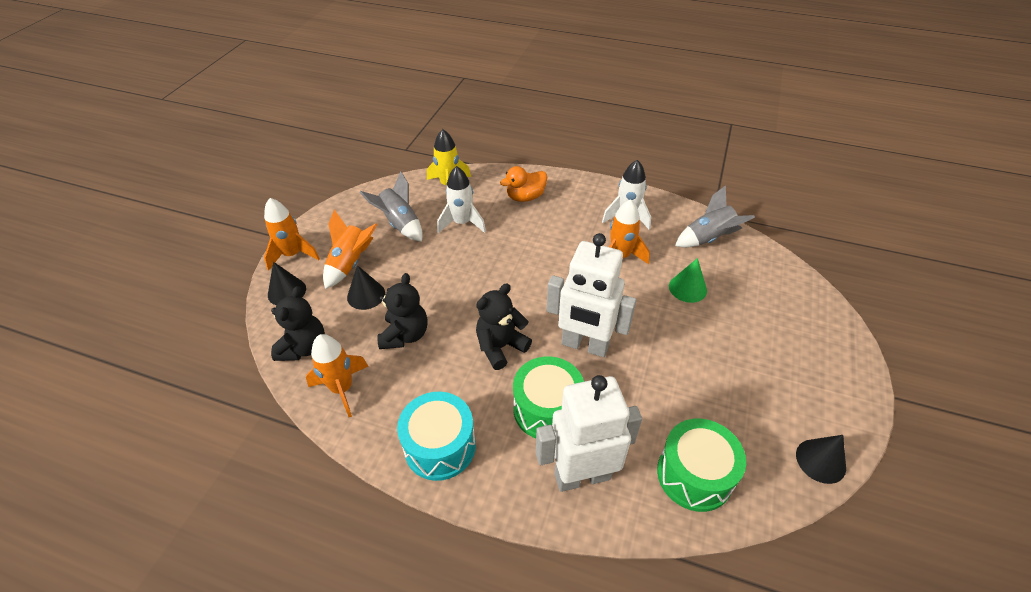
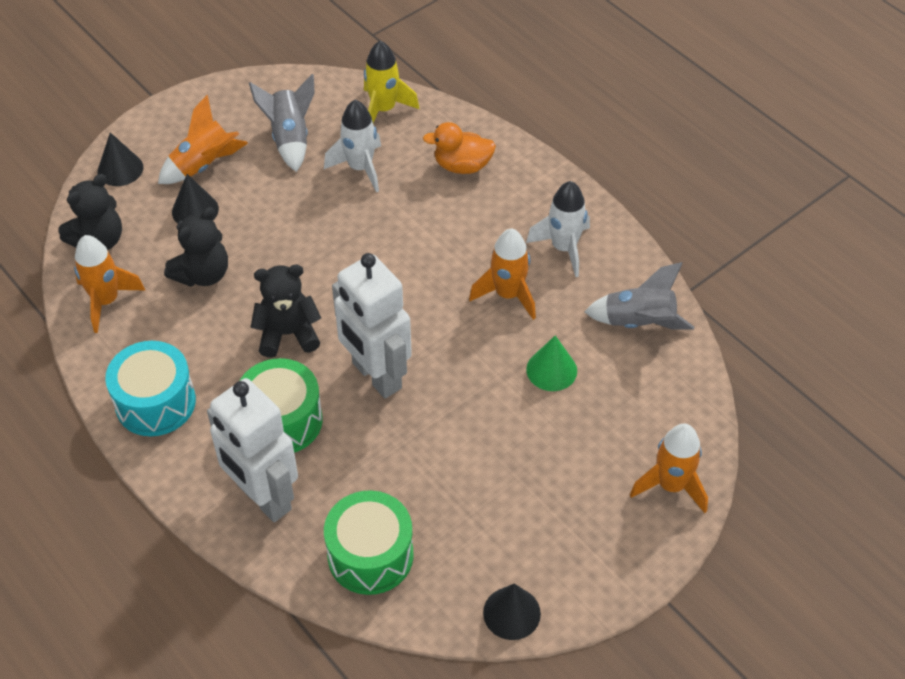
camera: 30 degrees right, 5 degrees up
orange rocket [264,198,320,271] -> orange rocket moved to [630,424,708,513]
white robot [536,375,642,492] -> white robot turned 150 degrees counterclockwise [207,378,298,522]

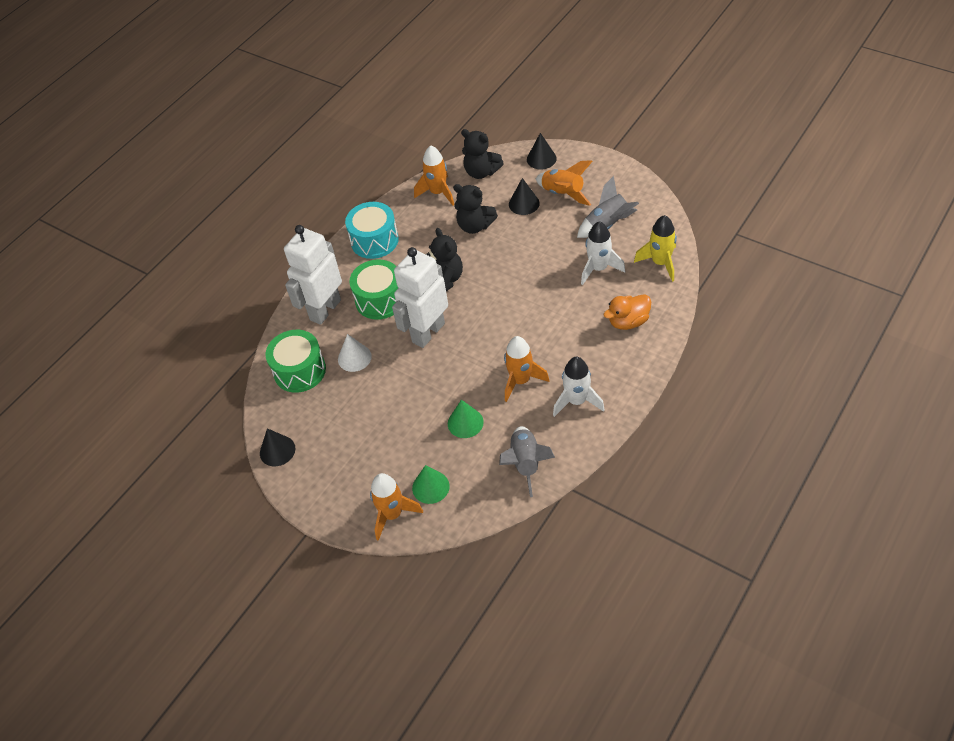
camera: 80 degrees right, 0 degrees up
orange duck [423,122,496,174] -> orange duck turned 105 degrees counterclockwise [603,294,651,330]
none -> white cone [338,334,372,372]
none -> green cone [412,465,450,504]

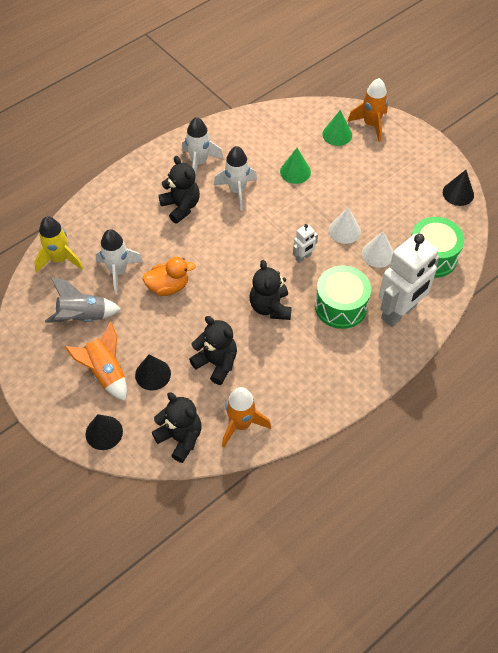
camera: 170 degrees left, 5 degrees up
turquoise drum [345,202,399,259] -> none
white robot [392,247,448,348] -> white robot [293,224,318,263], size x0.44
grey rocket [499,426,555,497] -> none
orange rocket [504,336,549,402] -> white rocket [214,146,257,211]
orange duck [603,294,651,330] -> orange duck moved to [143,257,196,296]
none -> black teddy bear [159,156,200,224]
none -> white cone [329,207,361,244]

